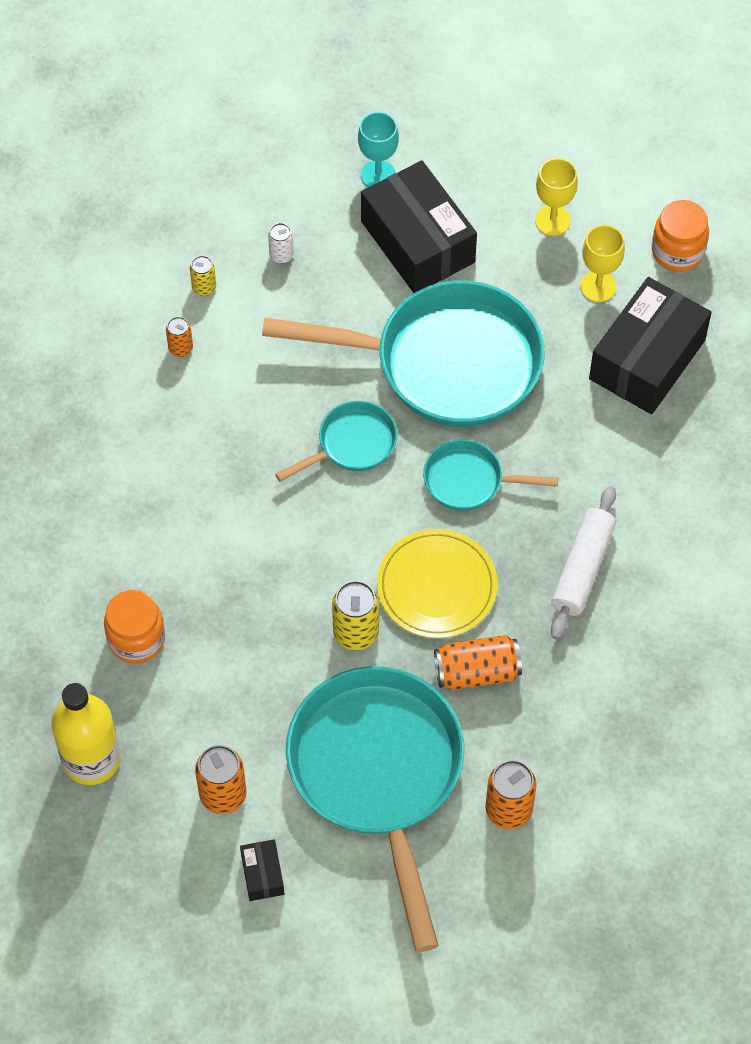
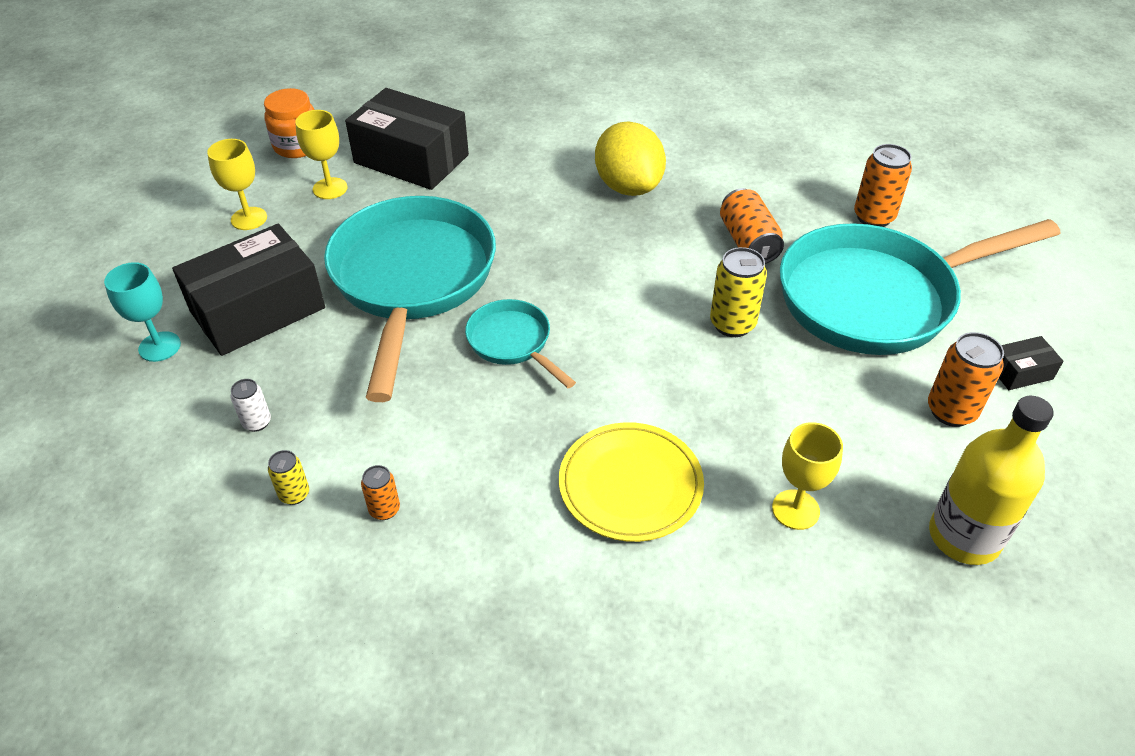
camera: 95 degrees left, 15 degrees down
orange jar [104,590,165,663] -> yellow goblet [772,422,843,530]
yellow plate [377,529,498,638] -> yellow plate moved to [559,422,704,542]
turquoise pan [423,439,558,511] -> none
white rolling pin [551,486,616,639] -> yellow lemon [595,121,666,196]

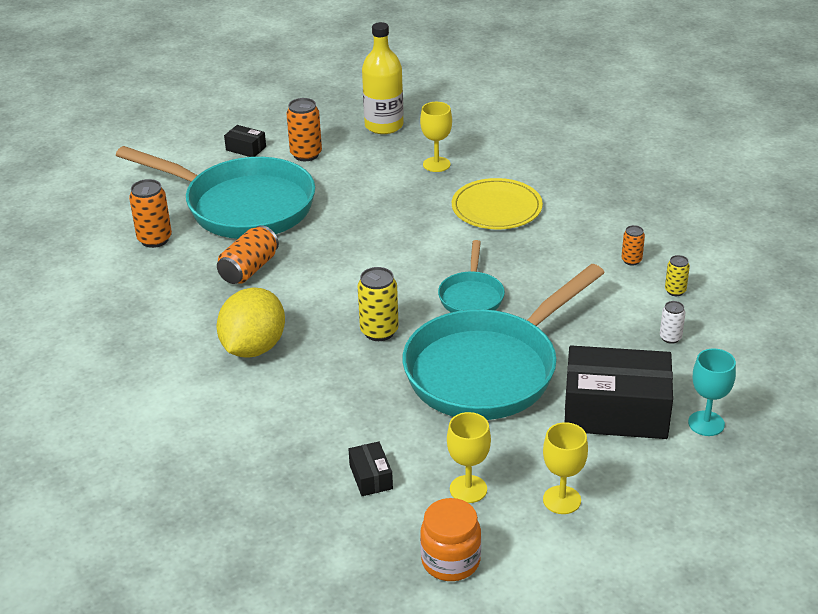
camera: 135 degrees left, 10 degrees down
black box [345,88,469,190] -> black box [348,441,393,496], size x0.43
yellow can [710,247,767,337] -> yellow can moved to [358,267,399,341]

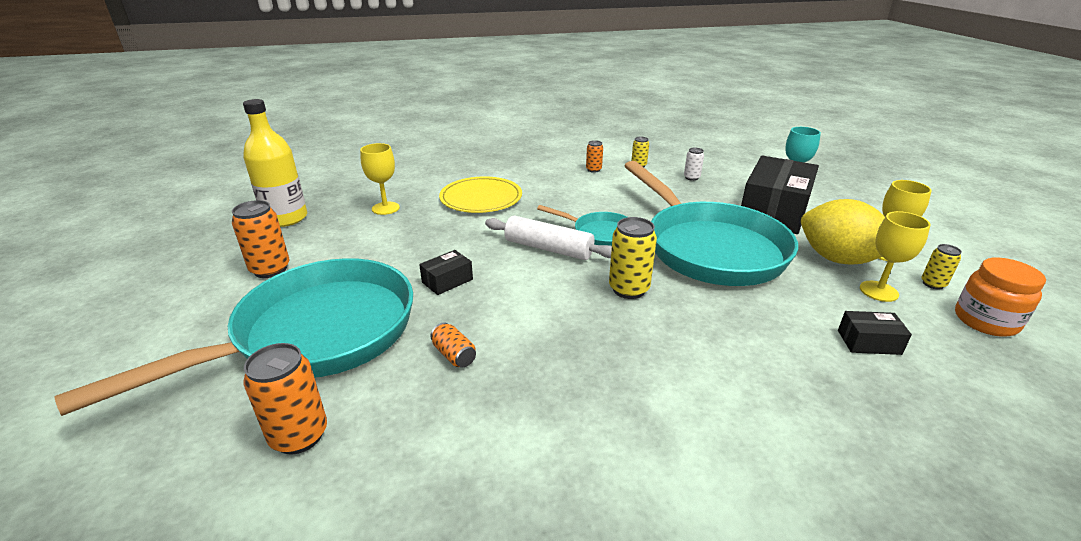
camera: 70 degrees left, 5 degrees down
orange can [217,225,279,284] -> orange can [430,323,476,367], size x0.57
yellow lemon [217,287,285,358] -> yellow lemon moved to [801,199,885,264]
black box [224,125,266,157] -> black box moved to [419,250,473,295]
none -> white rolling pin [485,216,612,260]
none -> yellow can [921,244,962,290]

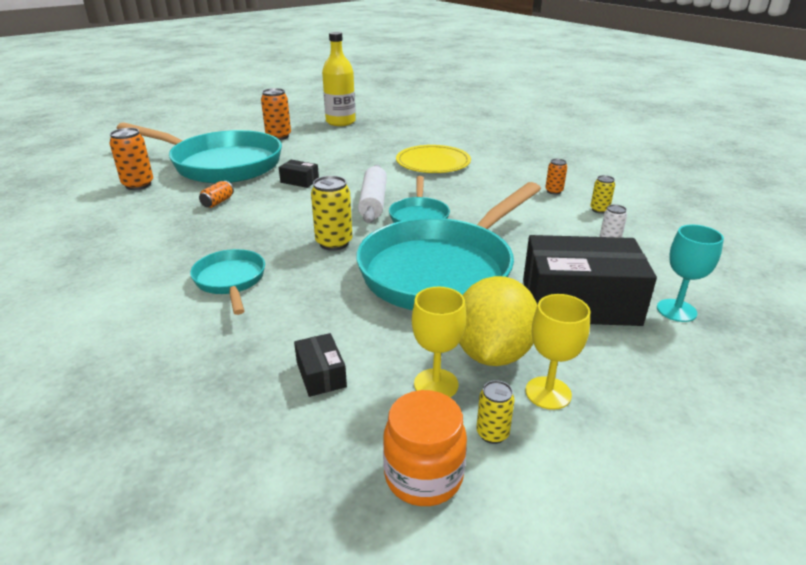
camera: 65 degrees right, 0 degrees up
yellow goblet [360,143,400,215] -> none
none -> turquoise pan [190,249,265,315]

